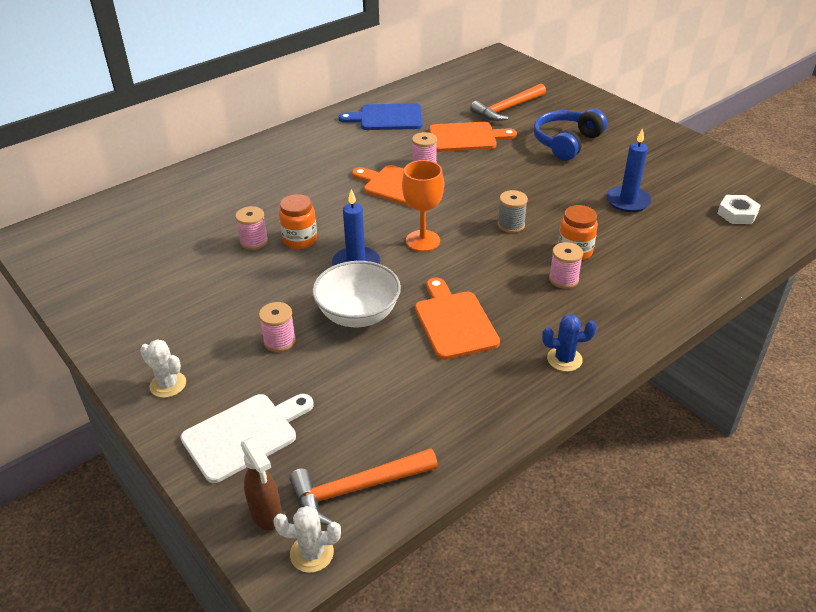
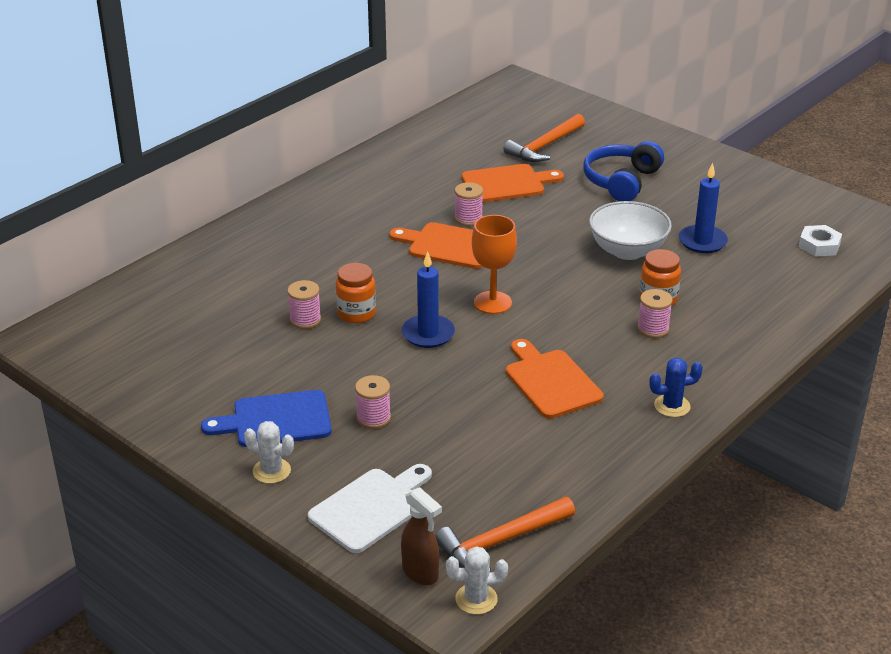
camera: 10 degrees left, 5 degrees down
white bowl [312,261,401,327] -> white bowl moved to [589,201,672,260]
blue cutting board [338,103,422,130] -> blue cutting board moved to [201,390,332,447]
grey spool [498,190,528,233] -> none

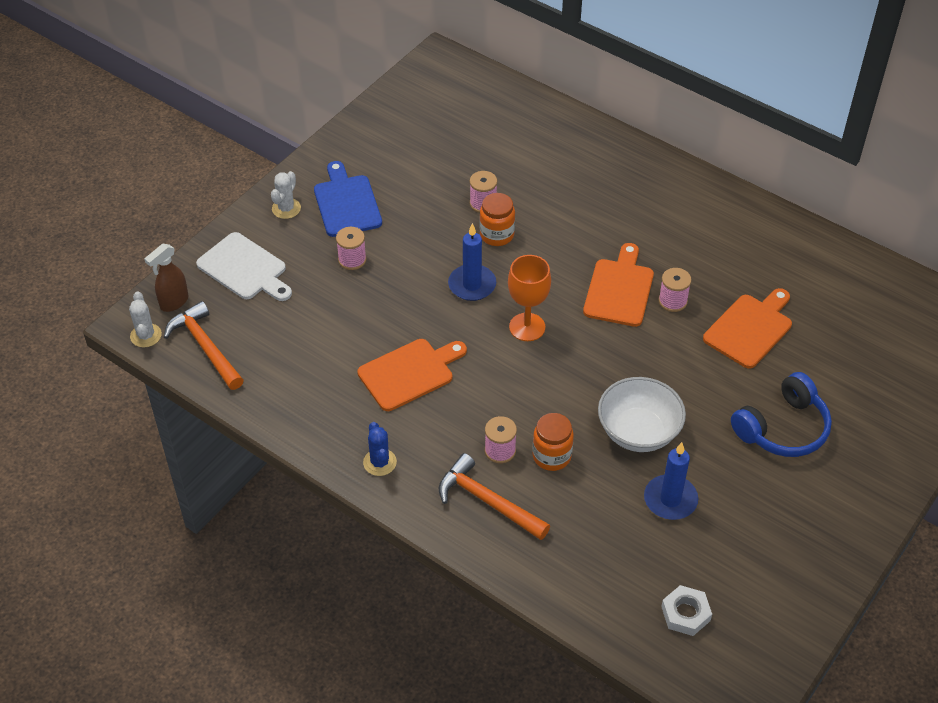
camera: 85 degrees right, 15 degrees up
orange cutting board [462,164,564,203] -> orange cutting board turned 120 degrees counterclockwise [703,288,792,369]
orange hammer [503,114,585,162] -> orange hammer moved to [439,453,550,540]
blue headphones [583,141,664,201] -> blue headphones turned 120 degrees clockwise [731,372,832,457]

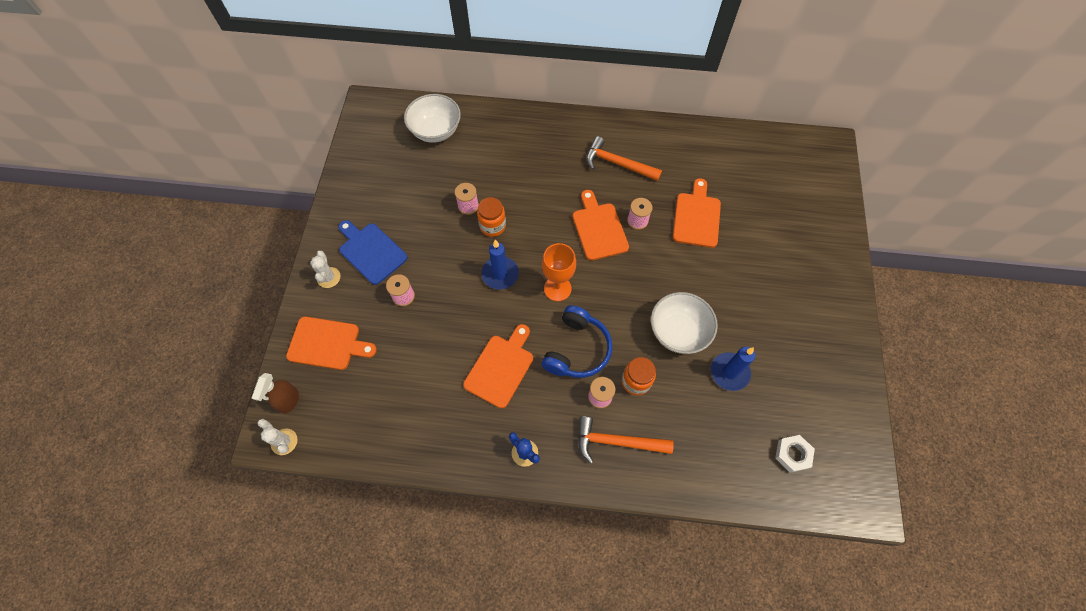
camera: 30 degrees left, 15 degrees up
orange hammer [164,301,244,390] -> orange hammer moved to [586,136,662,181]
white cutting board [196,232,292,301] -> orange cutting board [286,317,377,370]
blue headphones [731,372,832,457] -> blue headphones moved to [541,305,612,378]
none -> white bowl [404,94,461,143]

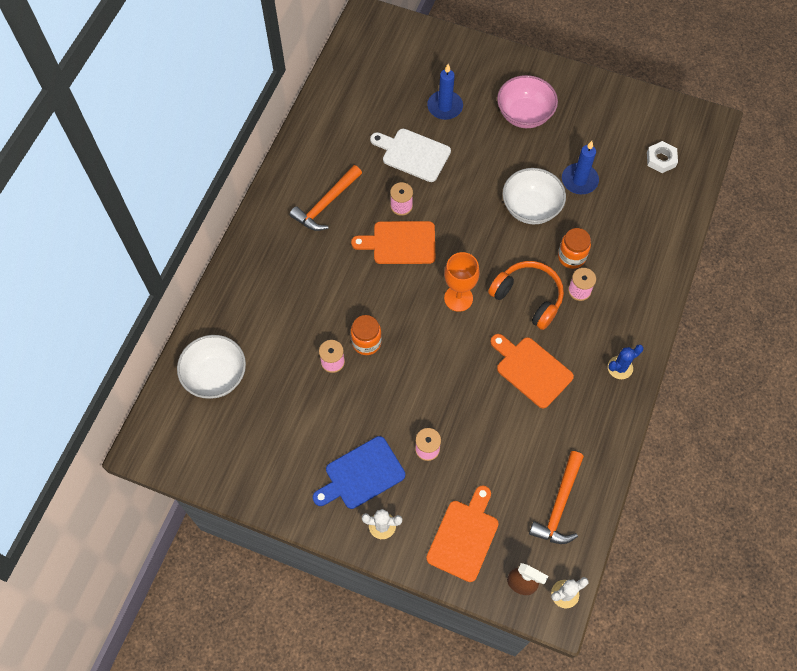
camera: 75 degrees left, 0 degrees up
blue candle [481,240,519,289] -> blue candle moved to [427,64,463,120]
blue headphones [541,305,612,378] -> orange headphones [488,261,564,330]
orange hammer [578,416,674,464] -> orange hammer moved to [529,451,584,544]
orange cutting board [673,178,721,248] -> white cutting board [370,129,451,182]
none -> pink bowl [497,75,558,128]

